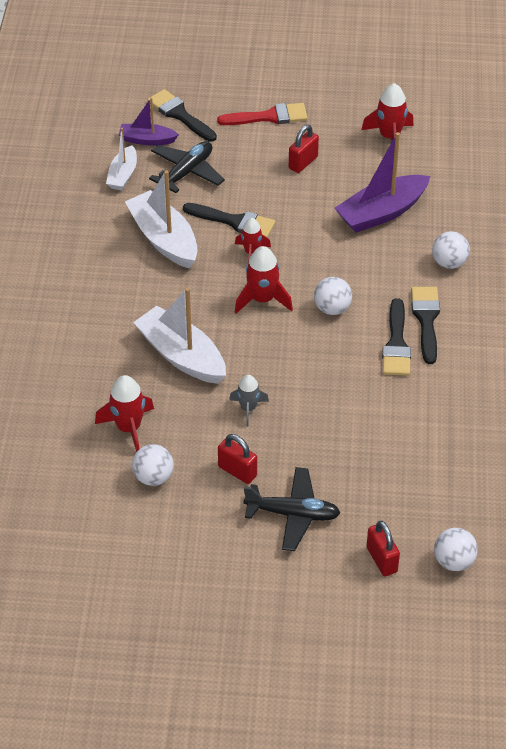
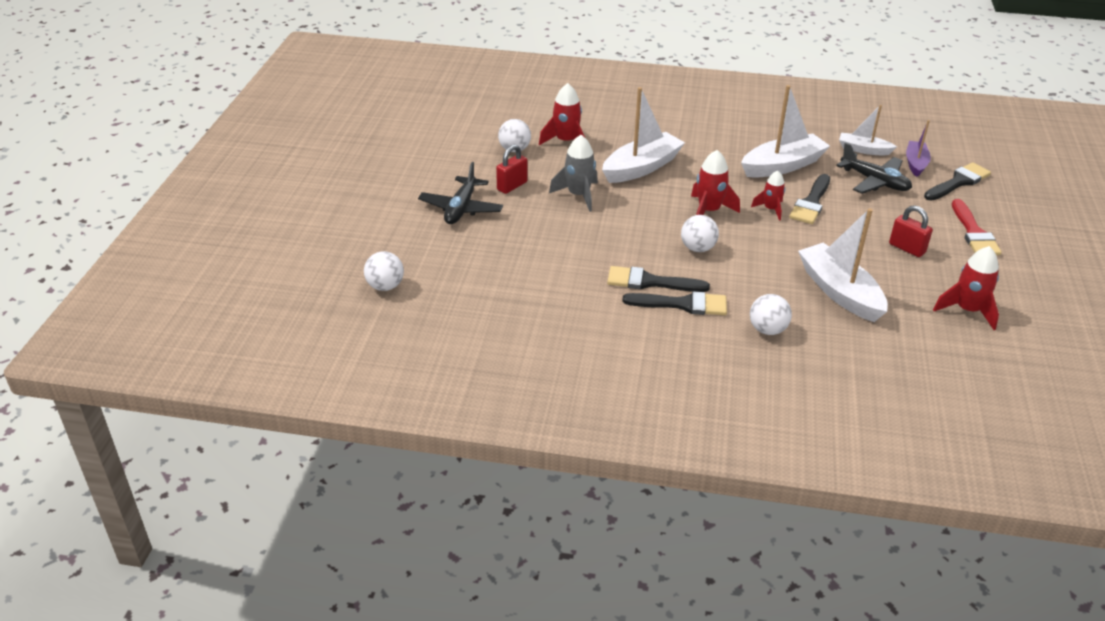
camera: 95 degrees right, 10 degrees down
grey rocket [229,375,269,427] -> grey rocket [549,135,598,212], size x1.54
purple boat [334,132,430,233] -> white boat [798,208,888,322]
red padlock [367,520,400,576] -> none

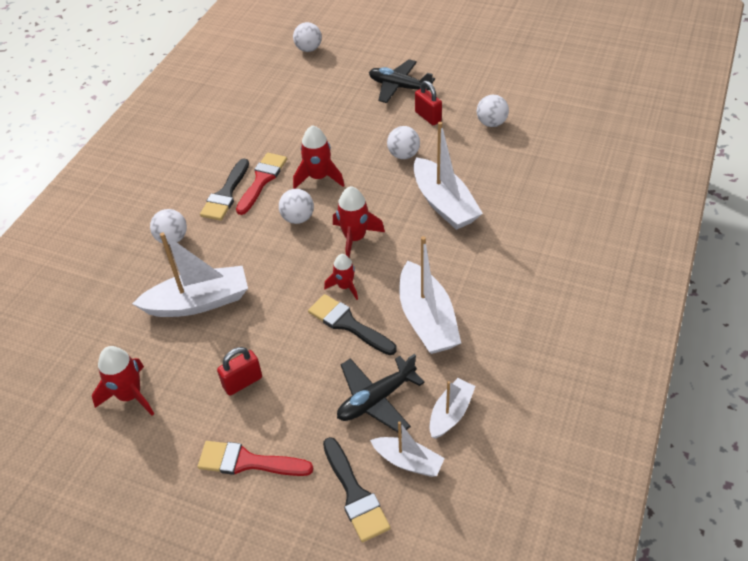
camera: 105 degrees right, 10 degrees up
red rocket [539,83,585,145] -> red rocket moved to [293,125,344,189]
grey rocket [549,135,598,212] -> white ball [387,126,420,159]
black brush [607,266,710,292] -> red brush [236,153,287,215]
purple boat [906,120,931,177] -> white boat [370,421,445,477]

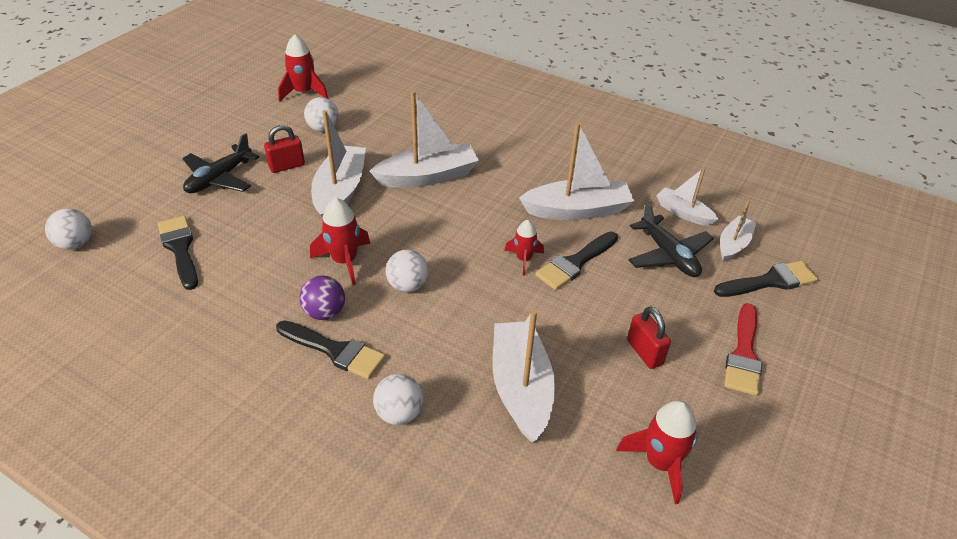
camera: 85 degrees left, 5 degrees down
red brush [236,153,287,215] -> purple ball [299,276,345,320]
red rocket [333,186,385,257] -> red rocket moved to [278,34,328,102]
white ball [387,126,420,159] -> white boat [311,110,366,218]
none -> black brush [158,216,198,290]

